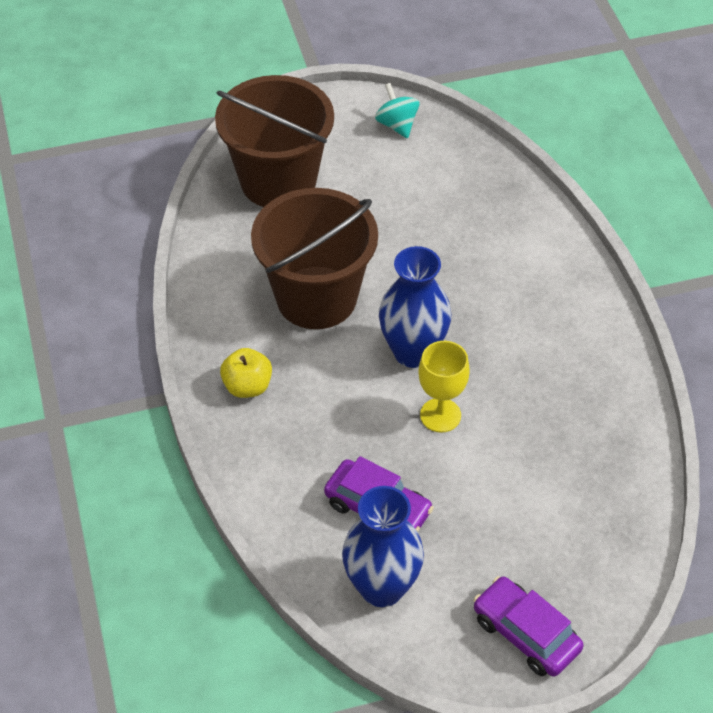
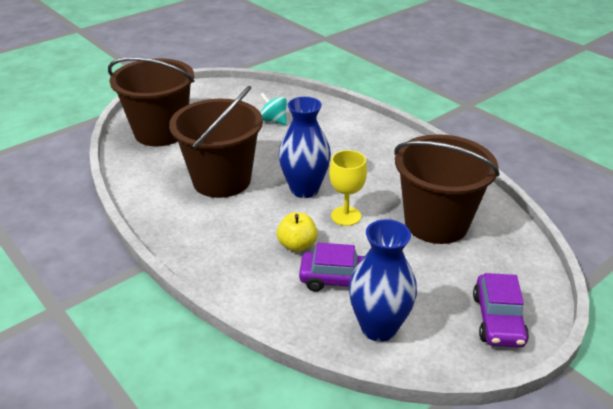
camera: 25 degrees left, 15 degrees down
yellow apple [220,348,272,398] -> yellow apple moved to [277,212,318,252]
turquoise spinning top [375,83,419,138] -> turquoise spinning top moved to [260,93,287,125]
purple car [473,576,583,677] -> purple car turned 105 degrees counterclockwise [473,273,529,348]
none -> brown bucket [394,134,500,244]

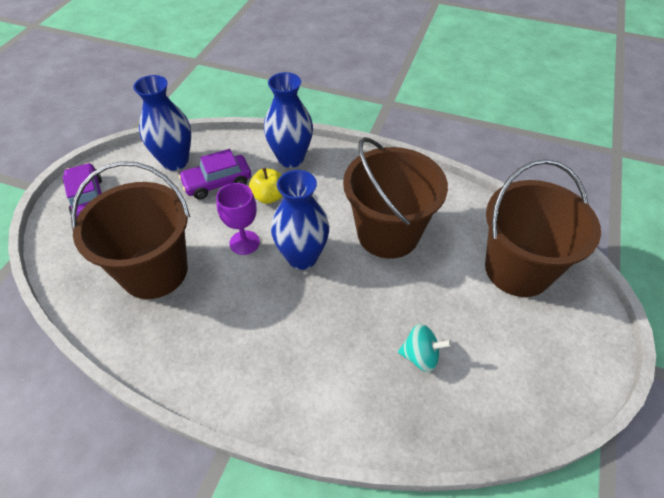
camera: 150 degrees right, 15 degrees up
yellow goblet [329,150,367,226] -> purple goblet [216,183,260,255]
none -> blue vase [264,72,313,168]

